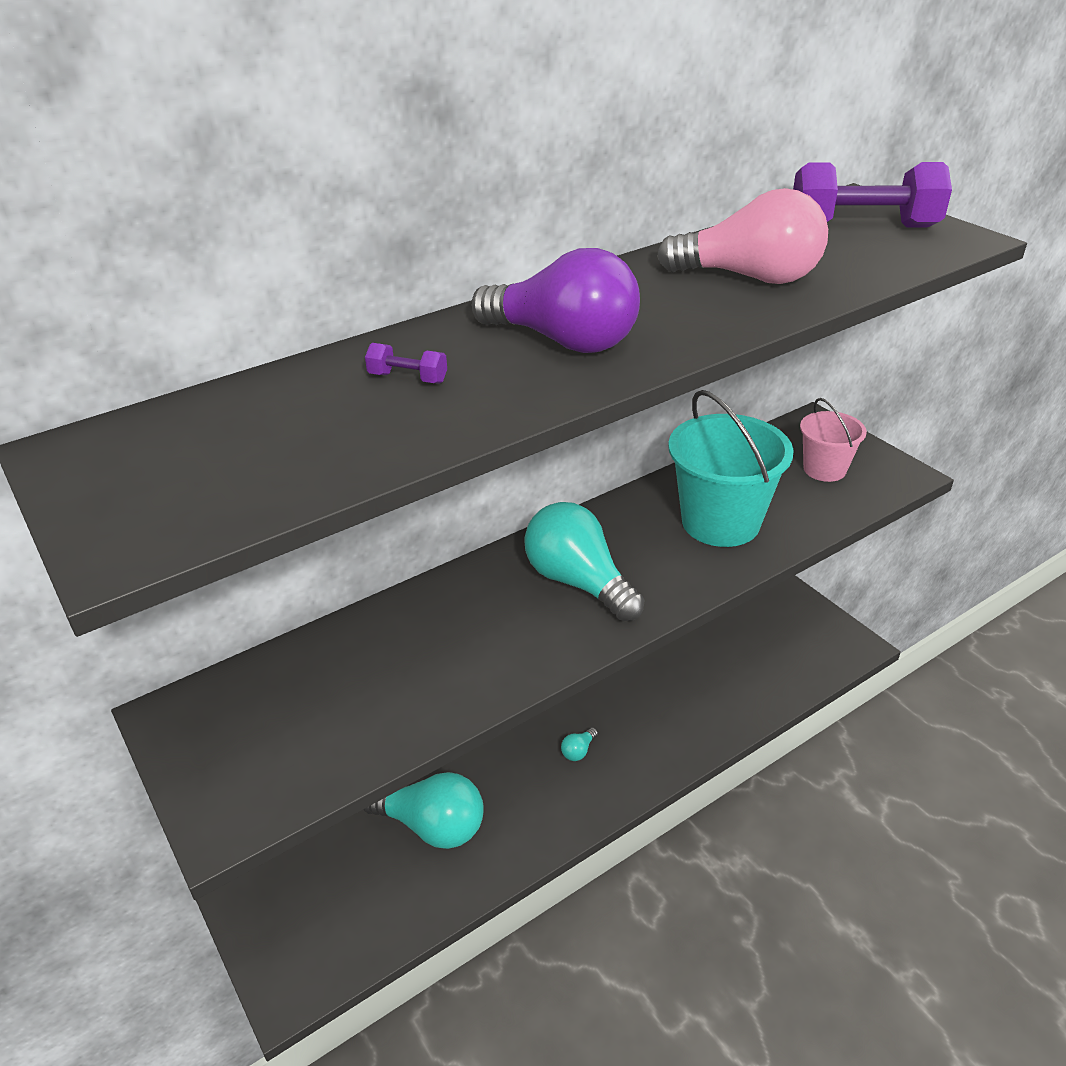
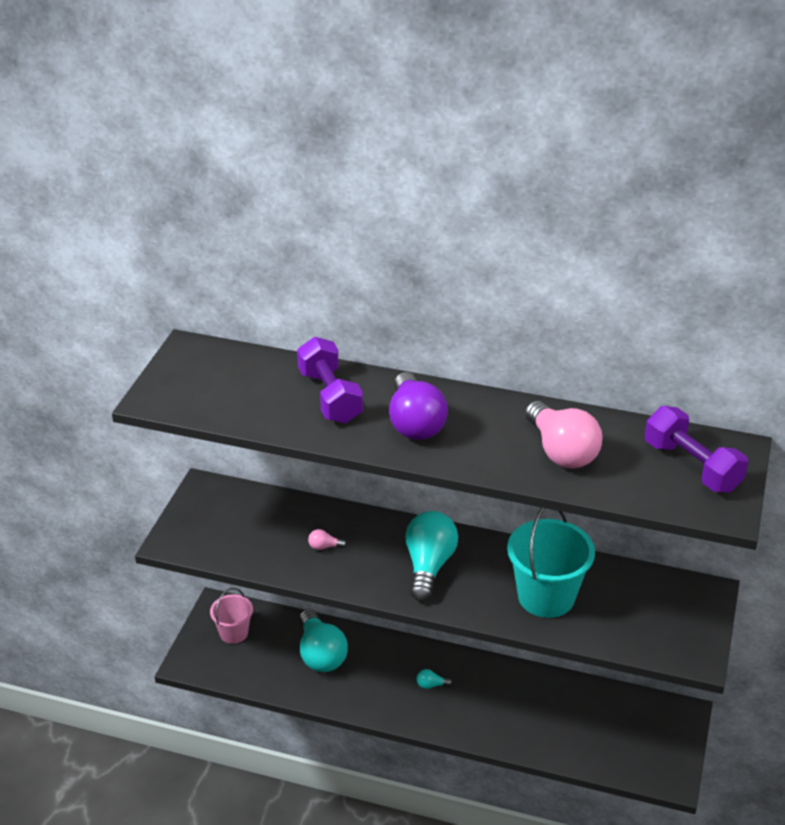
camera: 50 degrees right, 0 degrees up
purple dumbbell [365,343,447,384] -> purple dumbbell [297,337,363,423], size x2.37
pink bucket [800,398,867,482] -> pink bucket moved to [210,588,253,644]
none -> pink light bulb [308,529,347,550]

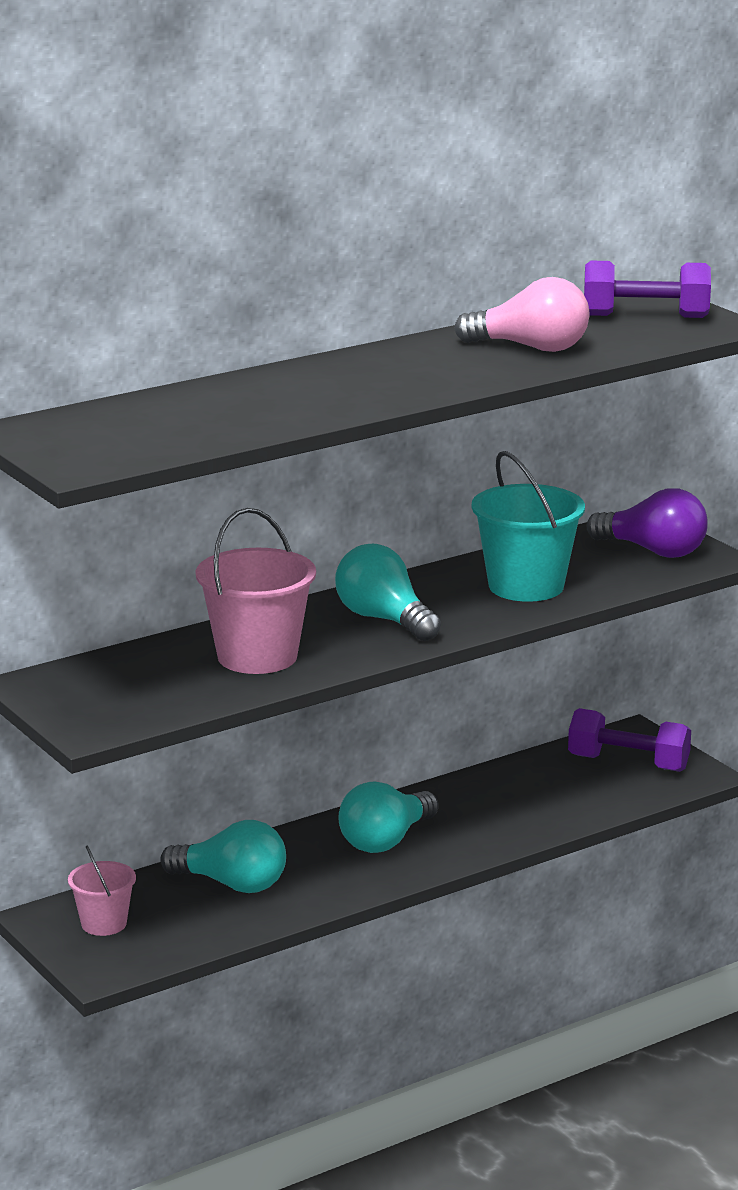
camera: 50 degrees left, 15 degrees down
purple dumbbell [297,337,363,423] -> purple dumbbell moved to [568,708,691,772]
pink light bulb [308,529,347,550] -> pink bucket [196,508,316,674]
purple light bulb [389,372,448,440] -> purple light bulb moved to [586,488,708,558]
turquoise light bulb [417,669,452,689] -> turquoise light bulb [338,782,439,853], size x2.49

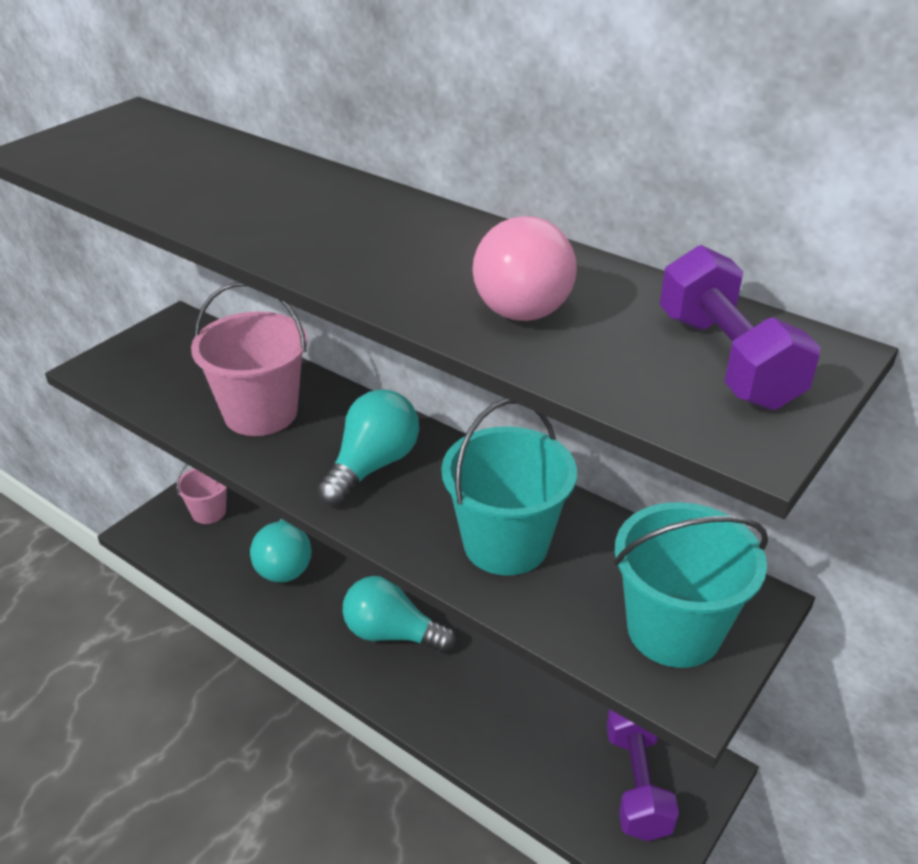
camera: 70 degrees right, 15 degrees up
purple light bulb [586,488,708,558] -> turquoise bucket [614,502,768,668]

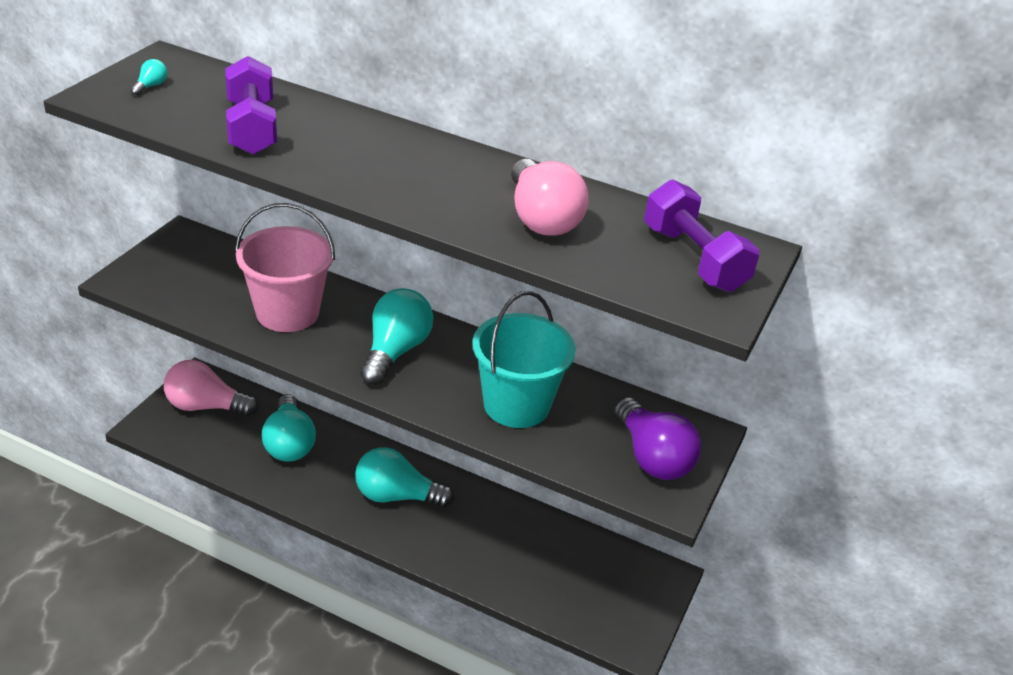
camera: 15 degrees left, 0 degrees up
pink bucket [176,464,227,524] -> pink light bulb [164,360,258,416]
purple dumbbell [607,709,679,841] -> purple dumbbell moved to [225,56,277,155]
turquoise bucket [614,502,768,668] -> purple light bulb [614,397,701,480]
none -> turquoise light bulb [131,59,167,96]

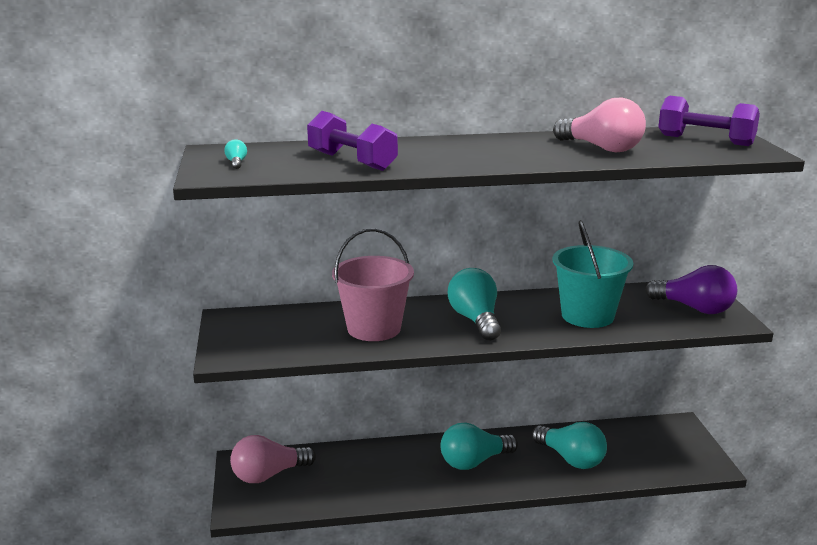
camera: 30 degrees left, 15 degrees down
turquoise light bulb [262,394,316,461] -> turquoise light bulb moved to [532,422,607,469]

